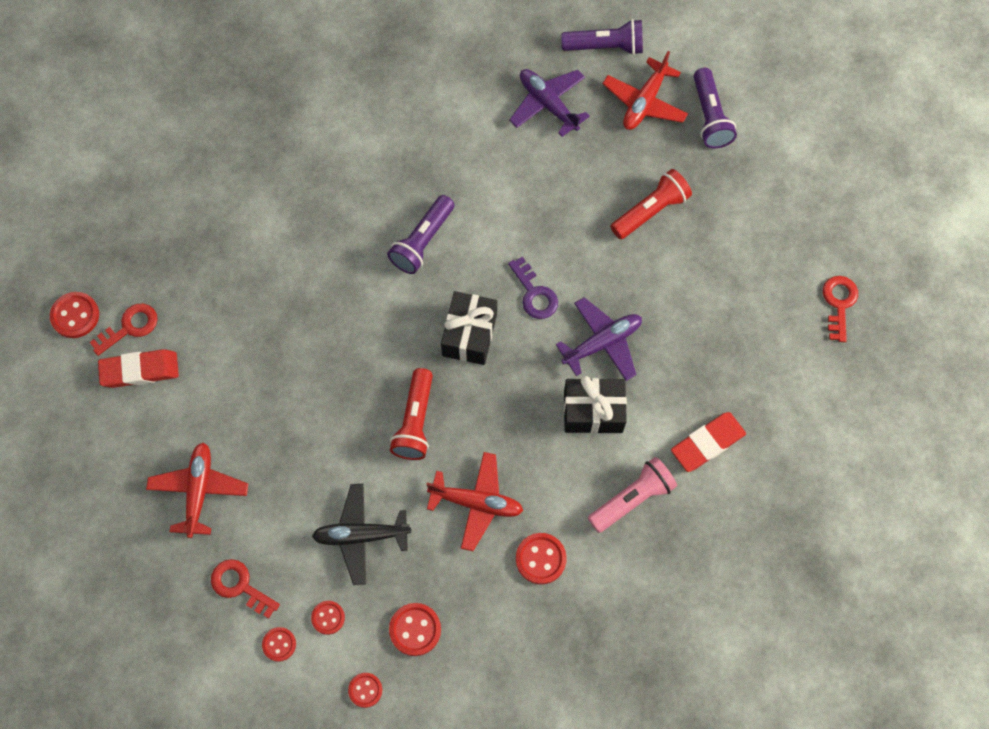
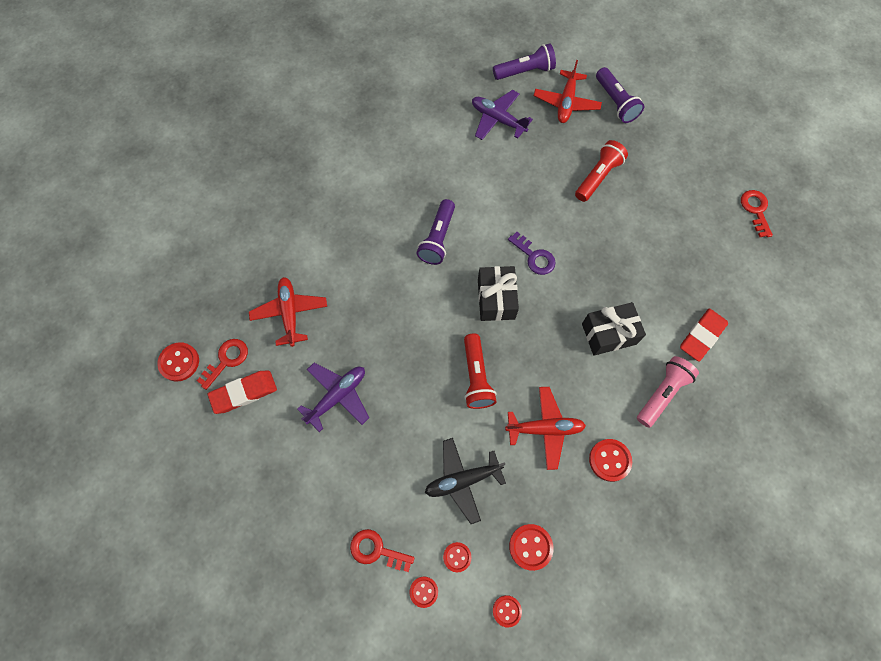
camera: 15 degrees left, 0 degrees up
red plane [146,442,248,538] -> red plane moved to [249,277,327,347]
purple plane [556,297,642,381] -> purple plane moved to [297,363,369,432]

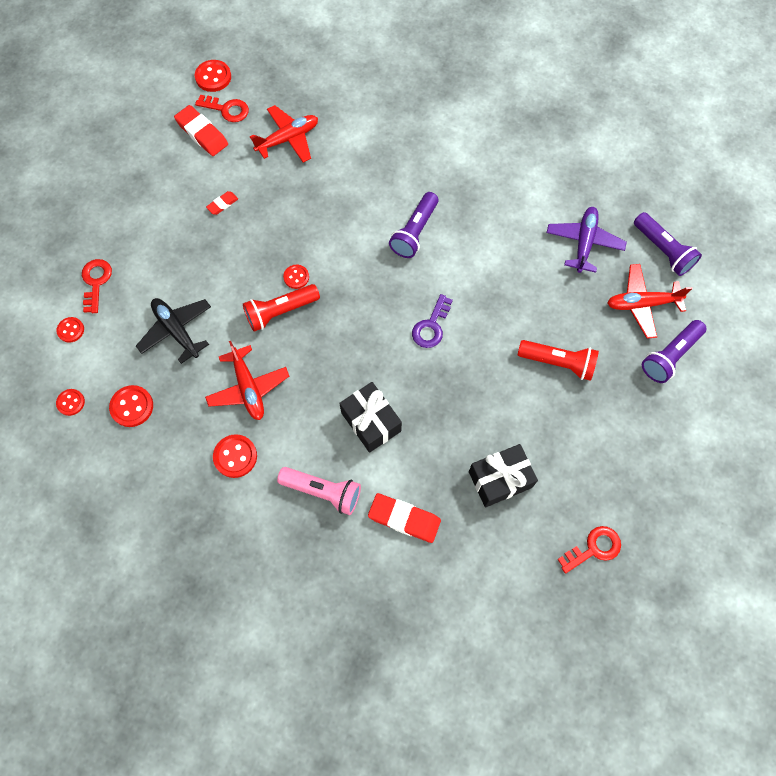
camera: 70 degrees right, 0 degrees up
purple plane [297,363,369,432] -> red eraser [206,191,238,215]
purple flashlight [417,199,455,265] -> purple flashlight turned 60 degrees counterclockwise [389,192,438,258]
red button [443,542,471,572] -> red button moved to [283,265,309,289]
black gift [478,266,519,321] -> black gift moved to [469,444,538,507]

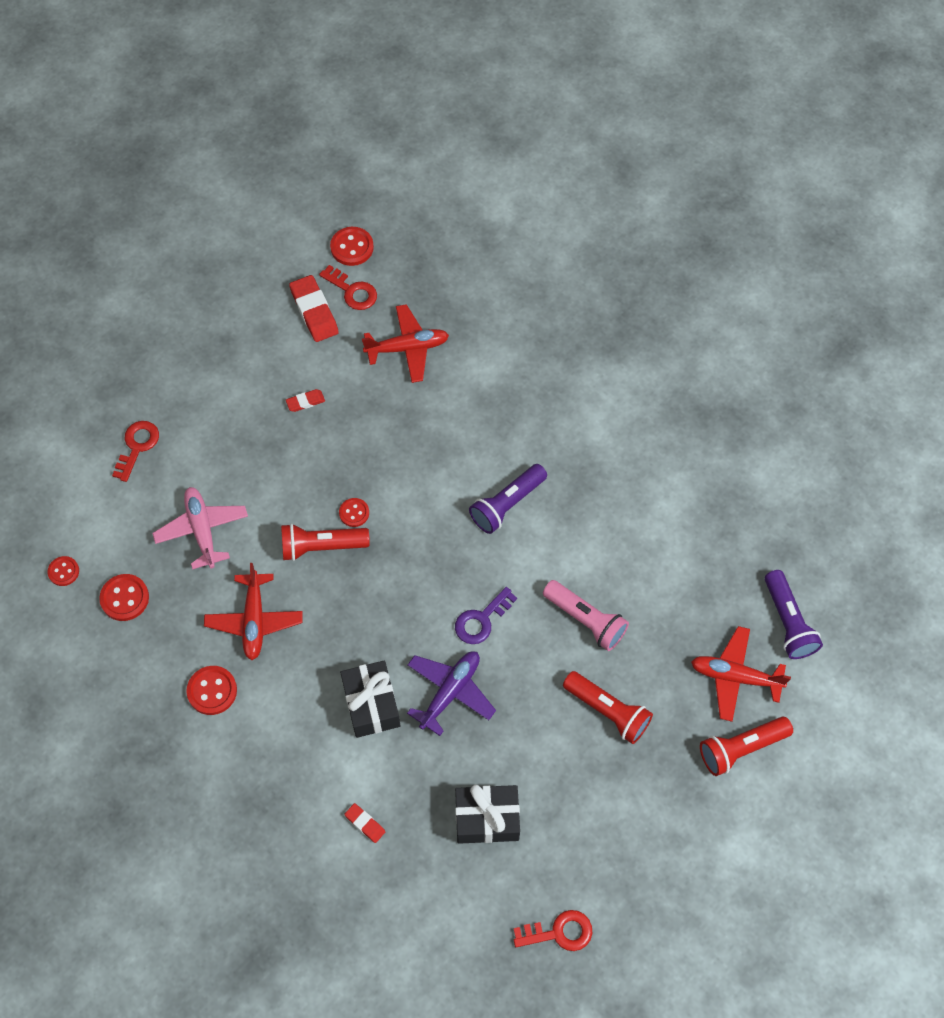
camera: 20 degrees right, 5 degrees down
red button [56,317,84,343] -> none
black plane [136,298,211,364] -> pink plane [152,487,248,569]
pink flashlight [277,467,361,515] -> pink flashlight moved to [543,580,629,651]
red eraser [368,493,441,543] -> red eraser [344,803,385,843], size x0.53
purple plane [547,207,627,273] -> purple plane moved to [407,651,496,736]
purple flashlight [642,320,707,383] -> red flashlight [700,717,793,776]

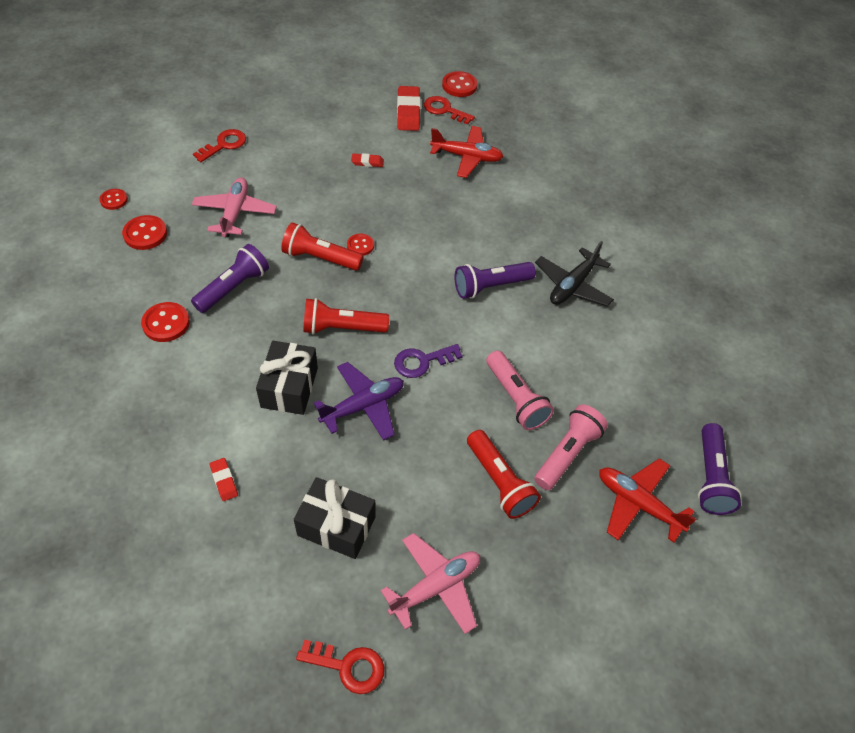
camera: 20 degrees right, 10 degrees down
red plane [204,563,302,660] -> purple flashlight [191,244,269,313]
red key [319,265,377,310] -> red key turned 150 degrees clockwise [424,96,475,124]
red flashlight [700,717,793,776] -> red flashlight moved to [303,298,389,335]
none -> pink plane [381,533,480,634]
none -> pink flashlight [534,404,608,490]
none -> black plane [535,241,614,307]

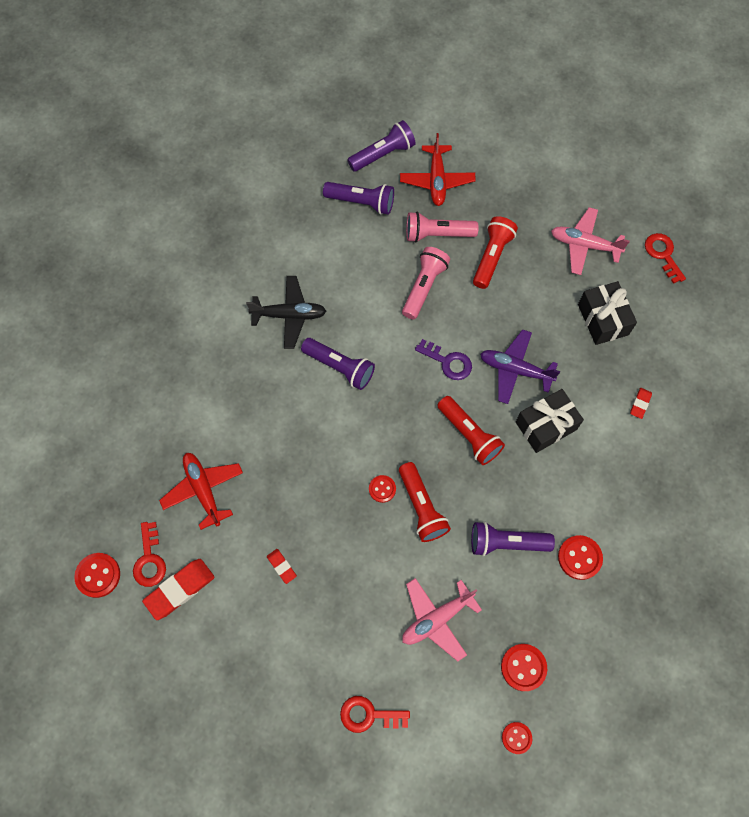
camera: 125 degrees left, 15 degrees up
none -> purple flashlight [323,182,394,215]

